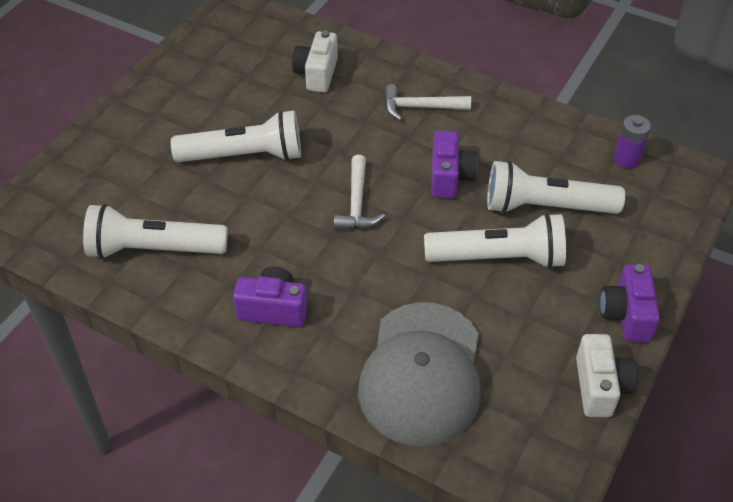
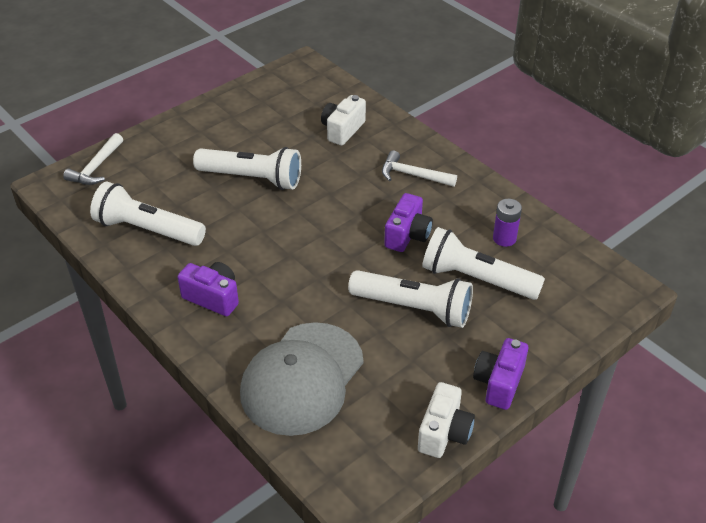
camera: 20 degrees right, 5 degrees down
white hammer [334,155,385,230] -> white hammer moved to [63,133,123,185]
purple battery [614,115,651,169] -> purple battery moved to [493,199,522,247]

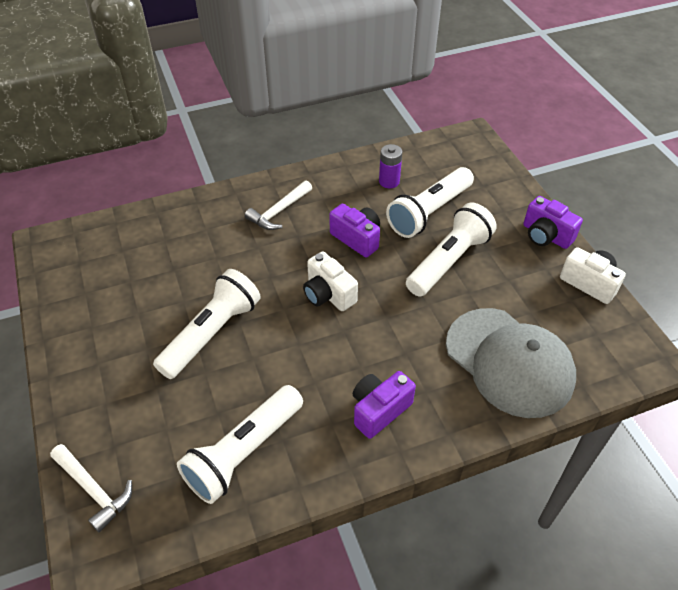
camera: 70 degrees left, 5 degrees up
white camera [321,95,366,146] -> white camera moved to [303,251,358,311]

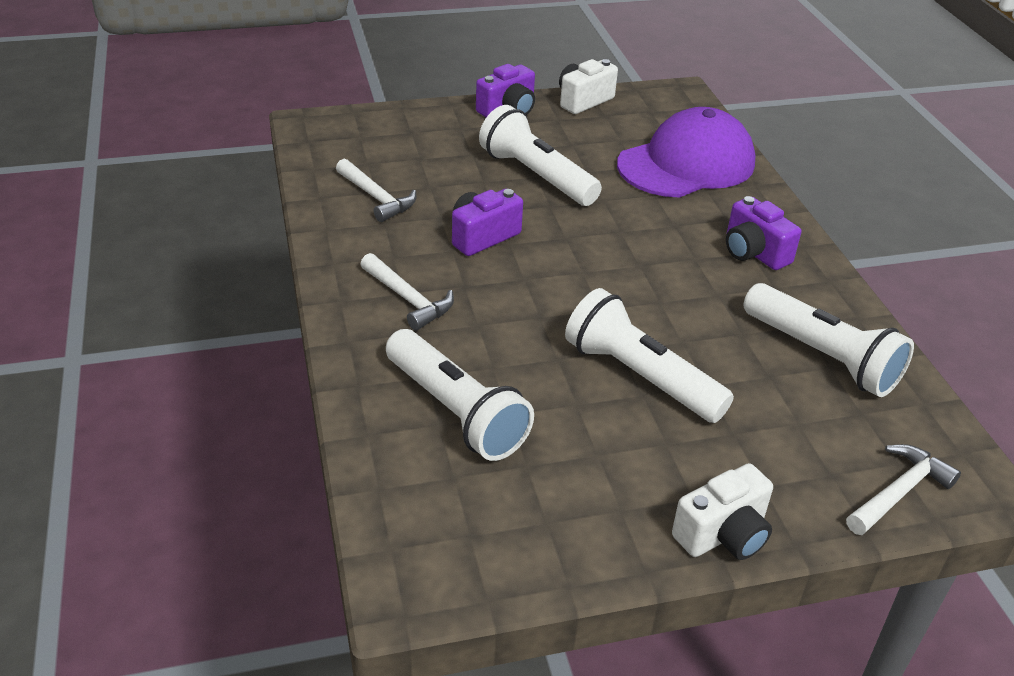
camera: 85 degrees left, 10 degrees down
white camera [303,251,358,311] -> white camera moved to [672,463,773,560]
purple battery [379,144,402,189] -> white hammer [336,159,416,222]
white flashlight [386,167,474,238] -> white flashlight moved to [386,329,534,461]
grey cap [446,308,576,418] -> purple cap [617,107,756,197]

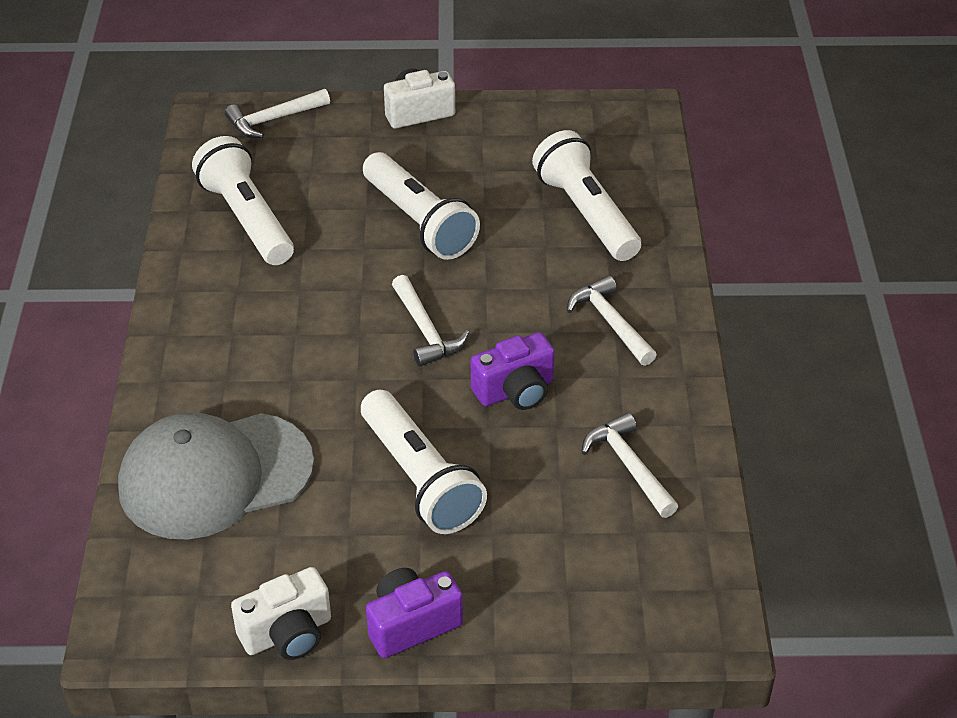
camera: 165 degrees left, 5 degrees up
purple cap [617,107,756,197] -> grey cap [118,412,314,539]
purple camera [726,196,801,270] -> none
none -> white hammer [392,275,469,367]

